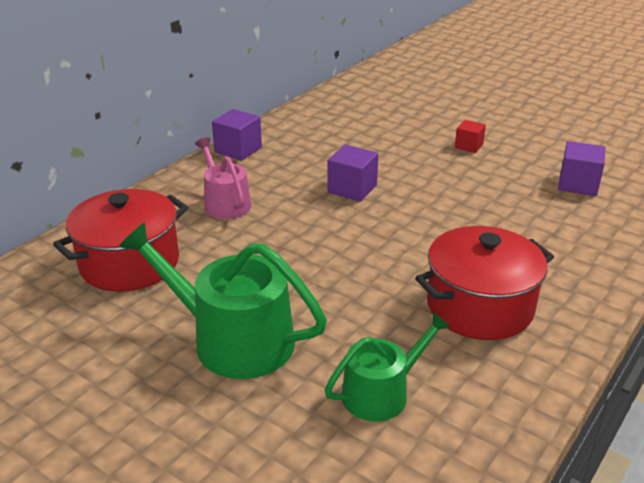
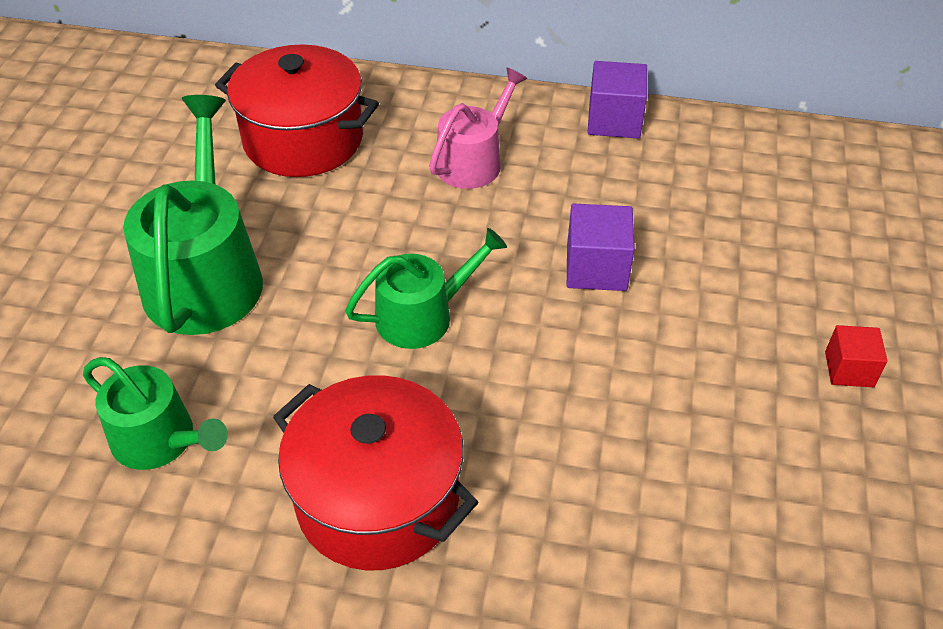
camera: 65 degrees right, 15 degrees up
purple cube [558,141,606,196] -> none
none -> green watering can [345,228,507,349]

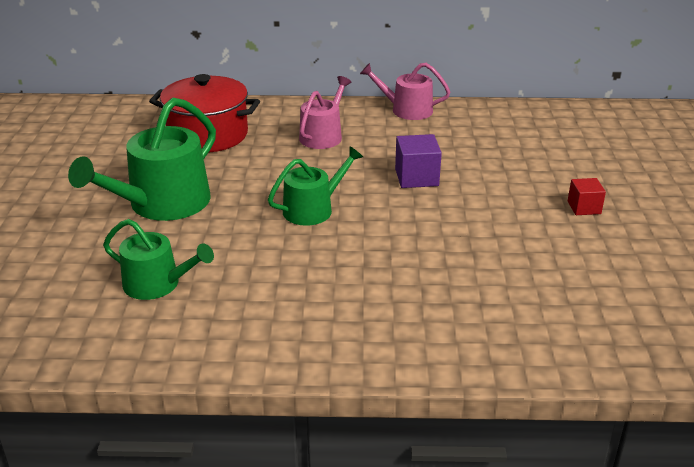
camera: 10 degrees left, 15 degrees down
green watering can [123,95,263,335] -> green watering can turned 135 degrees counterclockwise [68,98,216,221]
red pot [273,375,478,571] -> none
purple cube [588,61,647,139] -> pink watering can [360,63,450,120]

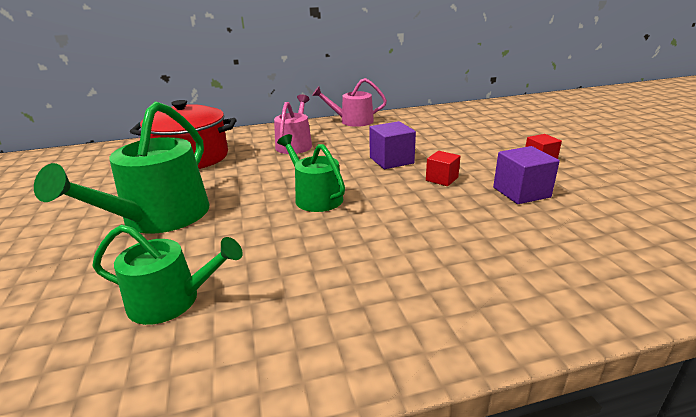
camera: 15 degrees left, 5 degrees down
green watering can [268,146,363,226] -> green watering can turned 75 degrees counterclockwise [277,134,345,212]
none -> red cube [426,151,460,186]
none -> purple cube [493,146,560,204]

